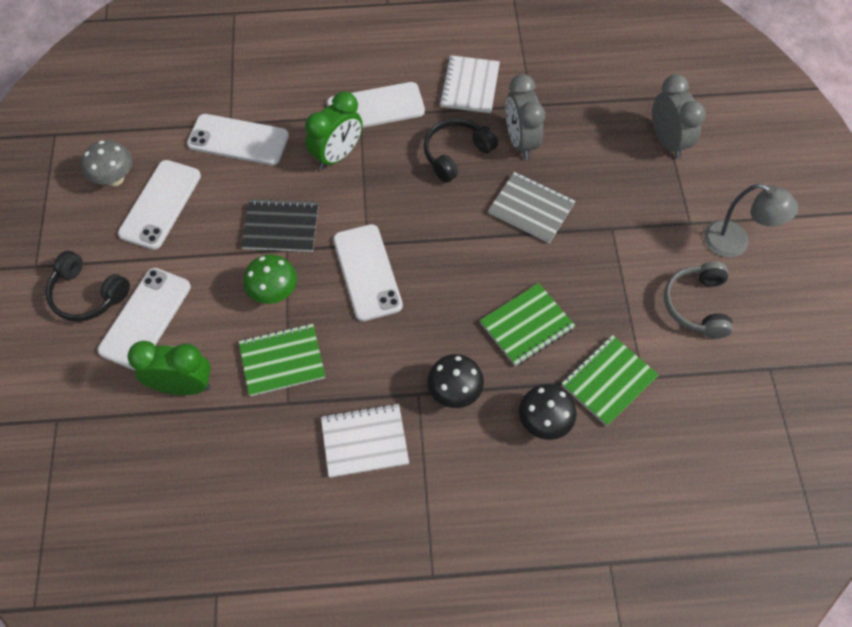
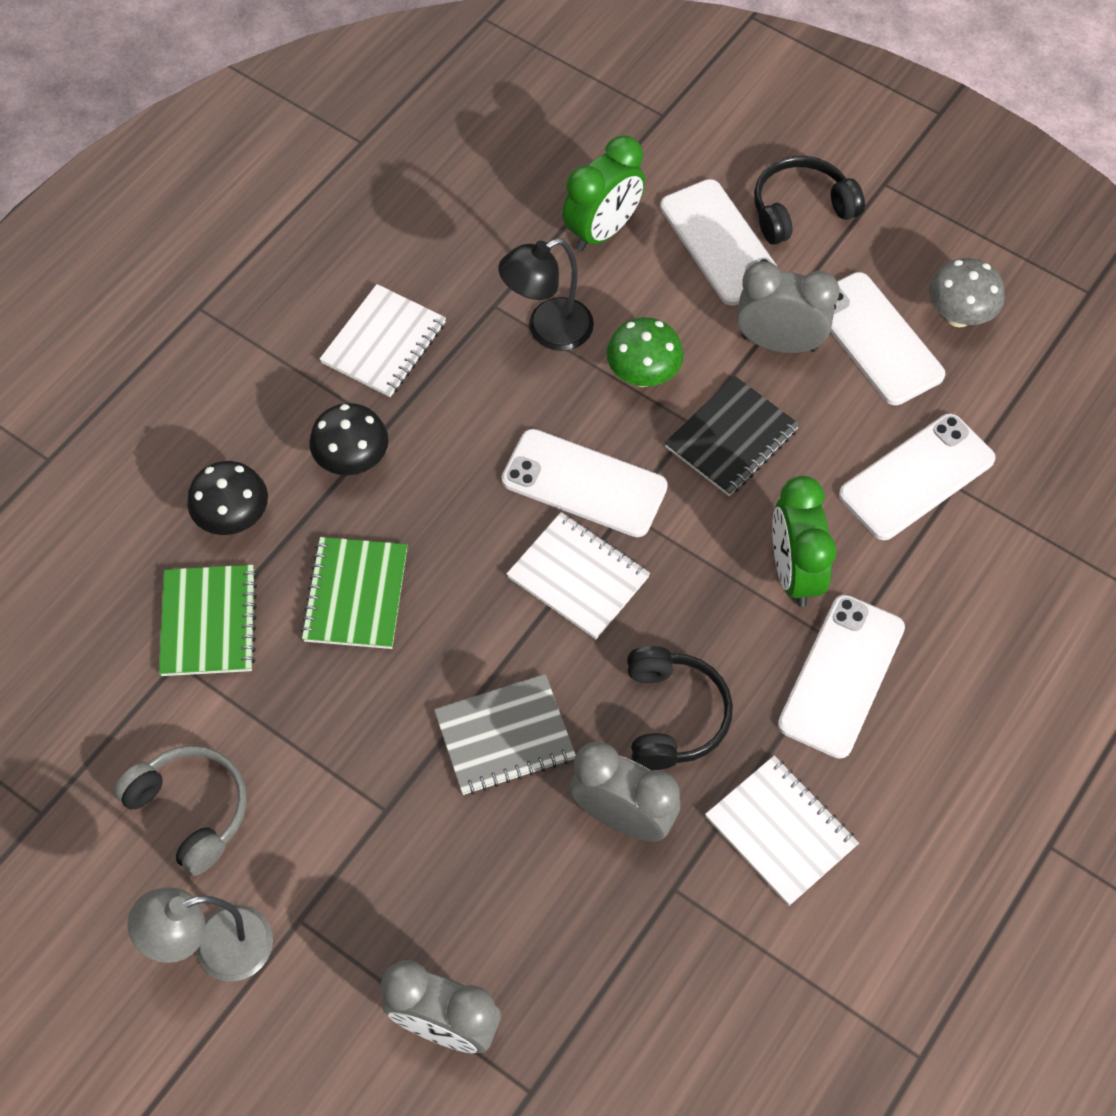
camera: 130 degrees right, 0 degrees up
green notebook [239,324,325,396] -> black lamp [498,238,594,351]
none -> white notebook [507,512,650,639]
none -> grey clock [737,261,839,353]

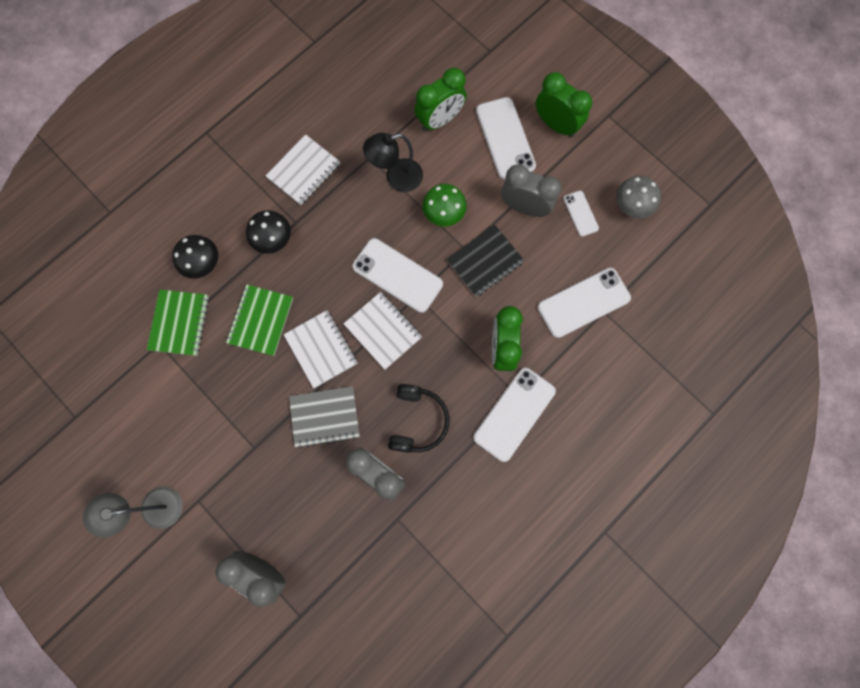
camera: 10 degrees right, 15 degrees up
grey headphones [114,745,247,876] -> none
white notebook [705,756,859,906] -> white notebook moved to [283,310,357,388]
black headphones [754,156,865,245] -> green clock [536,72,592,137]
white phone [831,272,945,405] -> white phone [563,191,599,237], size x0.53

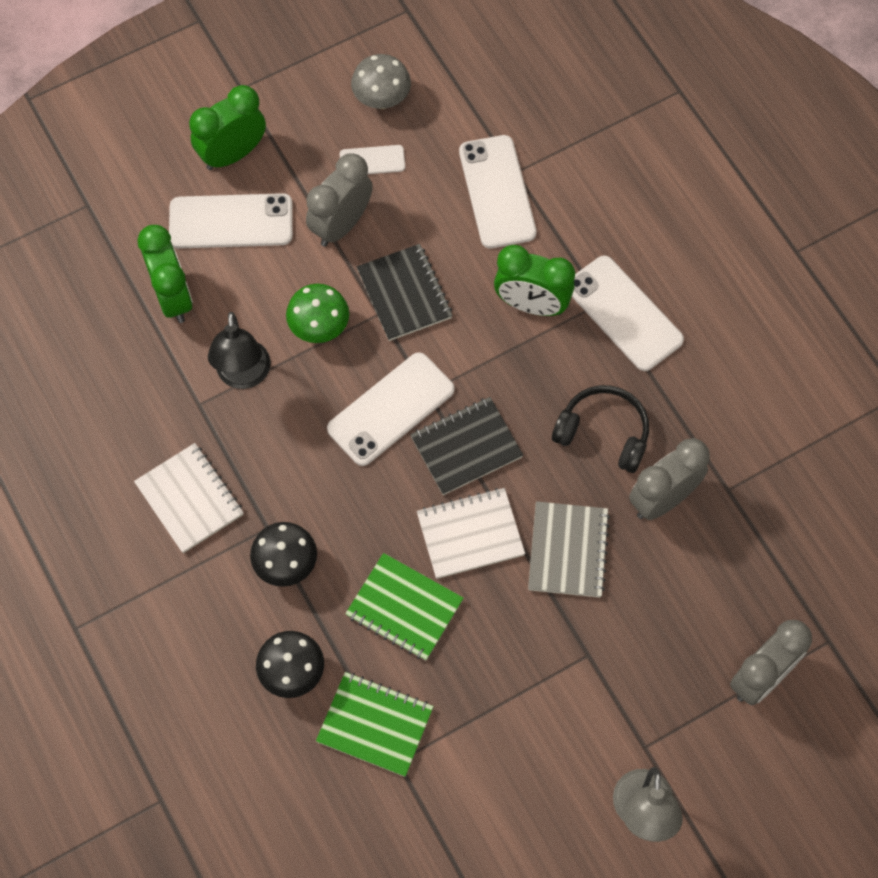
camera: 75 degrees left, 10 degrees down
white notebook [343,292,422,370] -> black notebook [411,397,523,495]

